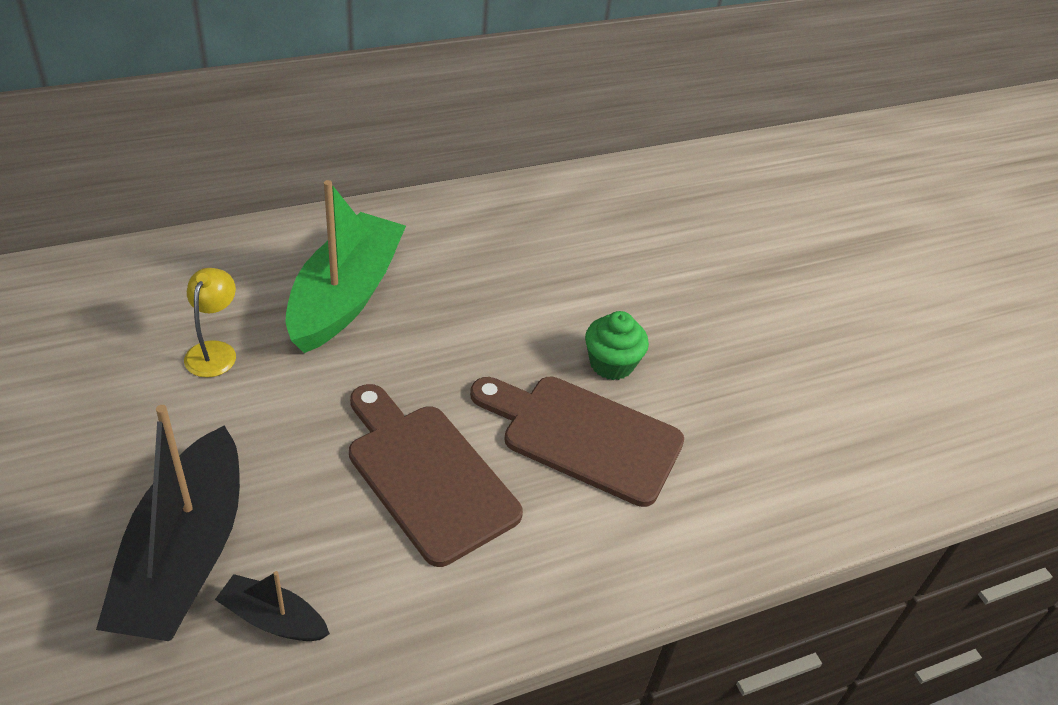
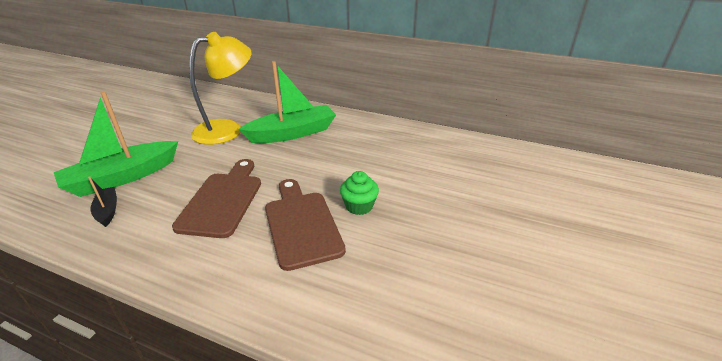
camera: 50 degrees right, 10 degrees down
black boat [96,405,240,641] -> green boat [54,91,178,197]
yellow lamp [184,268,236,377] -> yellow lamp [189,32,252,145], size x2.16

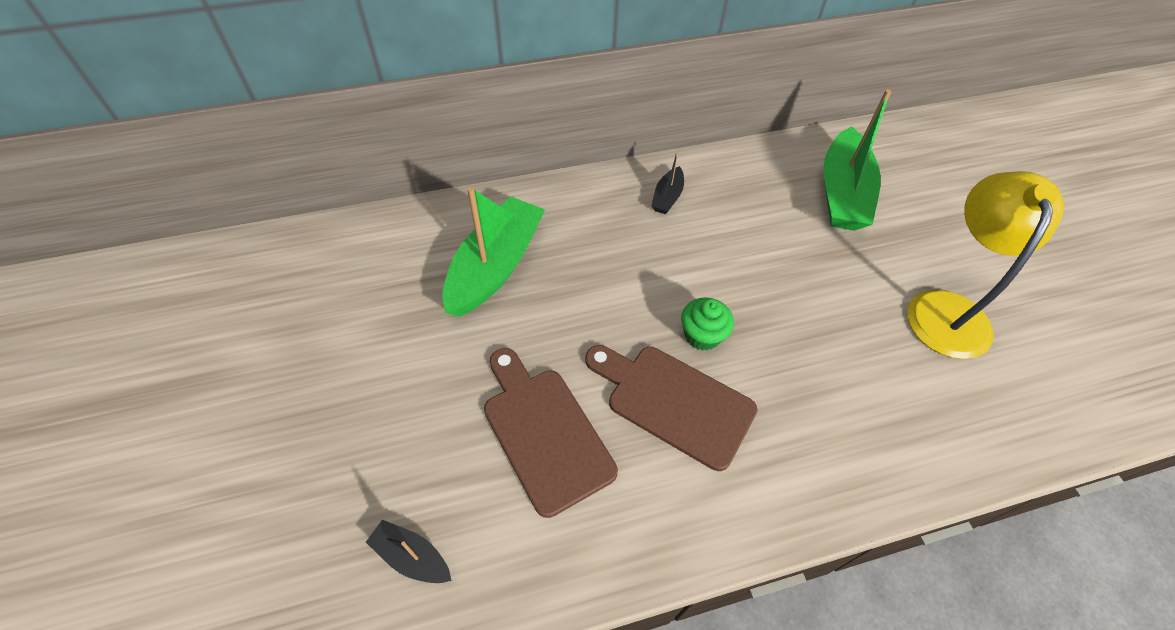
camera: 40 degrees left, 20 degrees up
green boat [54,91,178,197] -> green boat moved to [823,89,891,231]
yellow lamp [189,32,252,145] -> yellow lamp moved to [907,171,1064,359]
none -> black boat [651,152,684,214]

